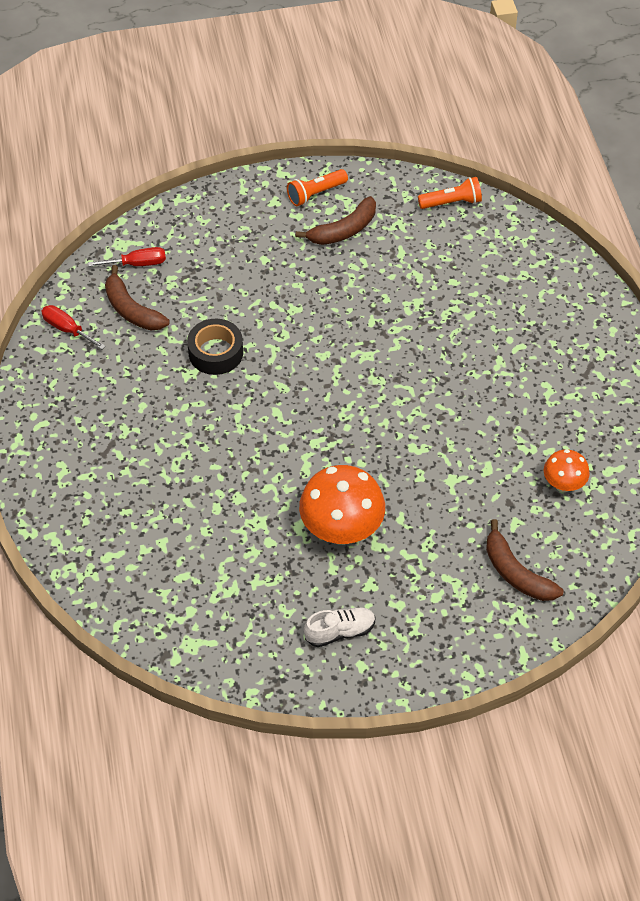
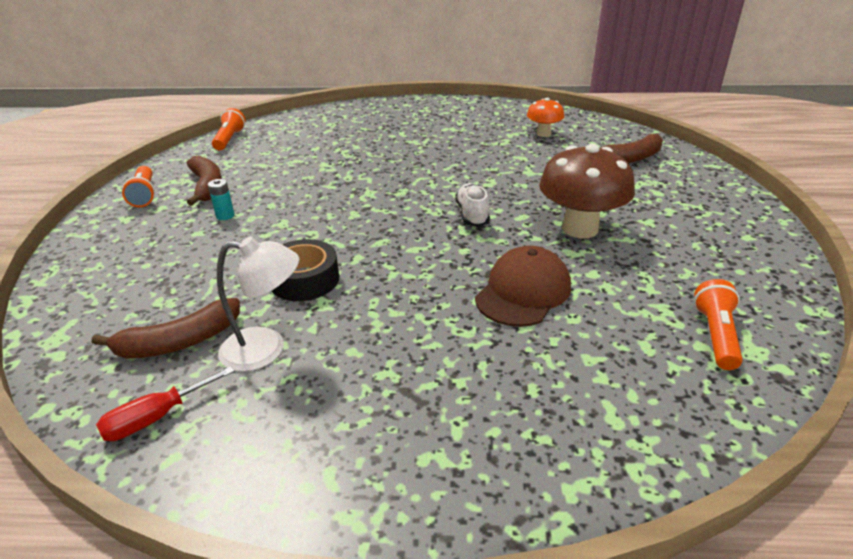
camera: 75 degrees left, 20 degrees down
red screwdriver [88,247,166,267] -> none
orange mushroom [299,465,385,545] -> brown mushroom [539,144,635,238]
white shoe [304,607,376,647] -> white shoe moved to [455,183,490,227]
none -> turquoise battery [208,179,235,220]
none -> white lamp [217,237,300,372]
none -> brown cap [475,246,571,327]
none -> orange flashlight [694,279,743,370]

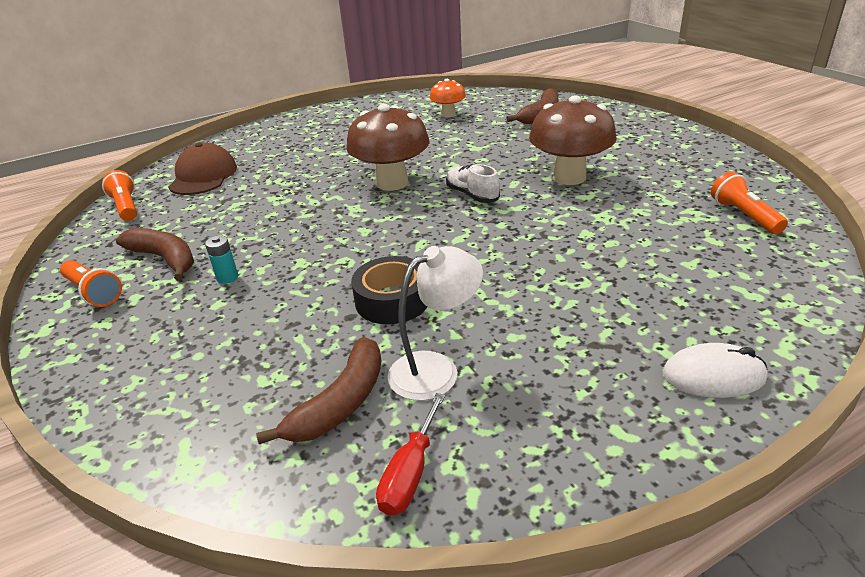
camera: 30 degrees left, 0 degrees up
brown cap [475,246,571,327] -> brown cap moved to [168,143,237,195]
none -> brown mushroom [346,104,429,191]
none -> white mouse [662,343,768,398]

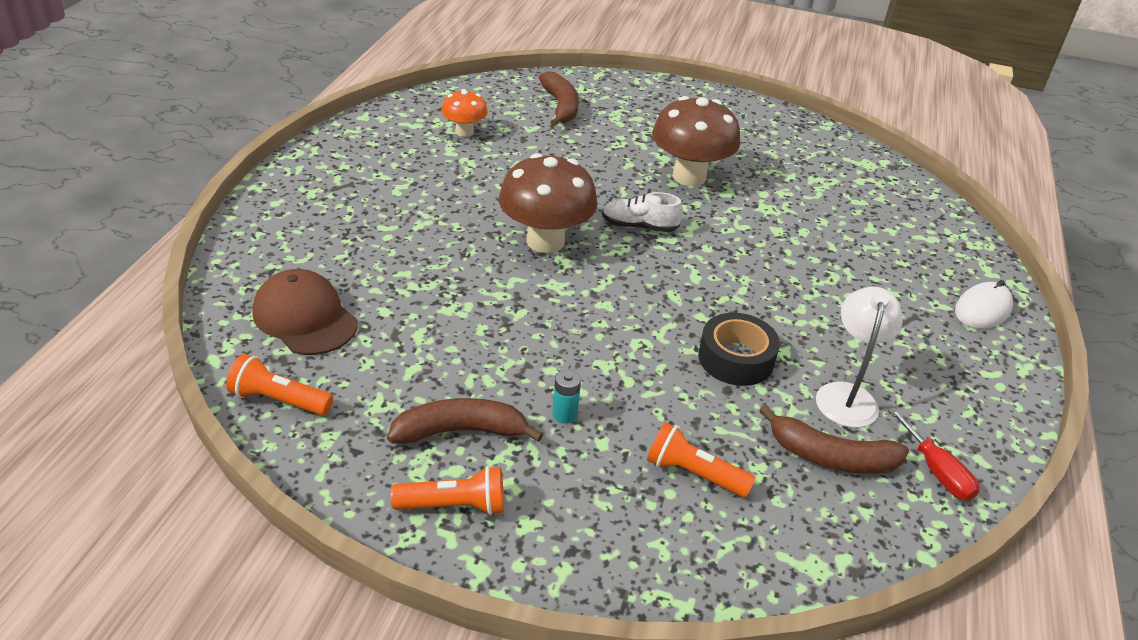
camera: 50 degrees left, 5 degrees up
brown banana [256,337,382,444] -> brown banana turned 120 degrees clockwise [759,405,909,474]
orange flashlight [711,171,788,234] -> orange flashlight moved to [647,422,756,498]

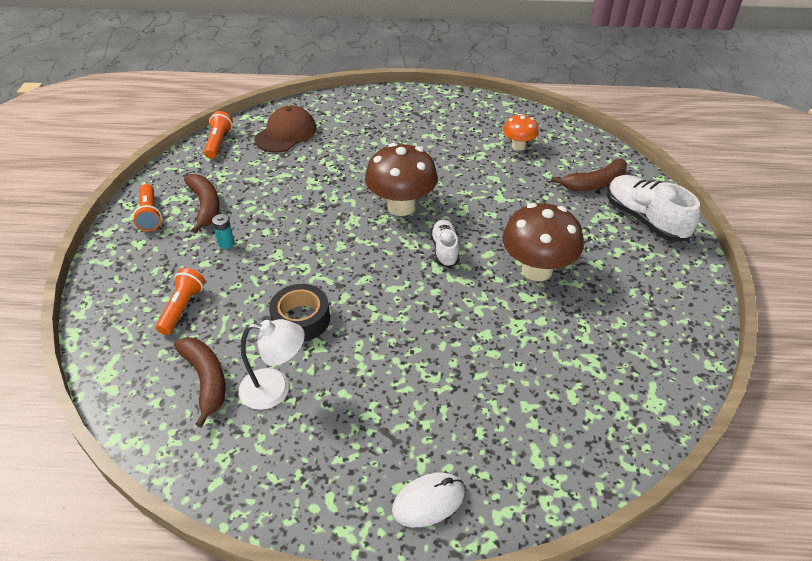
camera: 80 degrees right, 5 degrees up
brown banana [759,405,909,474] -> brown banana turned 150 degrees clockwise [174,337,225,428]
red screwdriver [888,407,980,501] -> none
white mouse [955,280,1013,329] -> white mouse turned 60 degrees counterclockwise [392,472,465,527]
none -> white shoe [607,175,700,242]

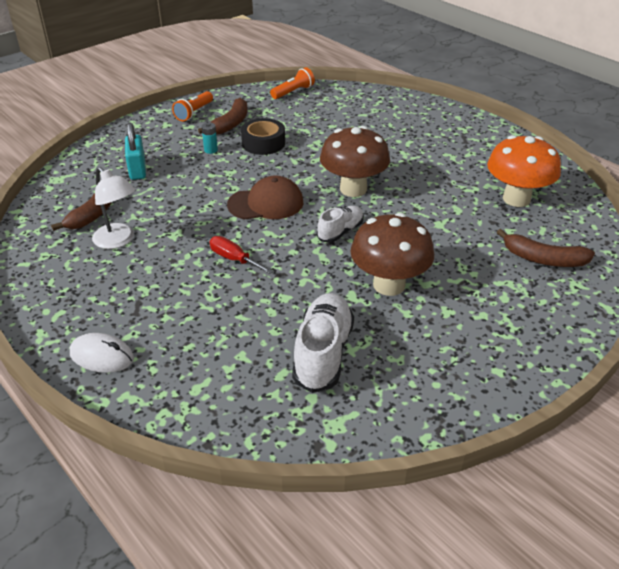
camera: 45 degrees right, 5 degrees down
orange flashlight [156,268,205,335] -> turquoise padlock [125,123,146,180]
brown cap [254,105,316,153] -> brown cap moved to [227,175,303,219]
black tape [269,284,330,342] -> black tape moved to [241,118,285,155]
orange mushroom [503,114,539,150] -> orange mushroom [487,135,561,207], size x1.83
white shoe [607,175,700,242] -> white shoe moved to [292,293,354,393]
none -> red screwdriver [210,236,273,274]

